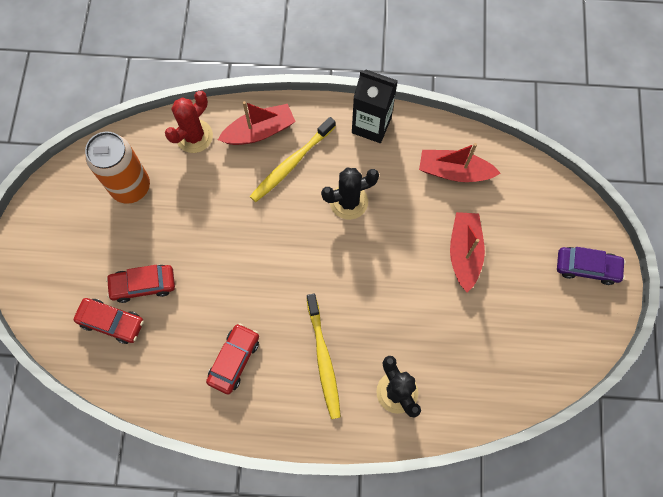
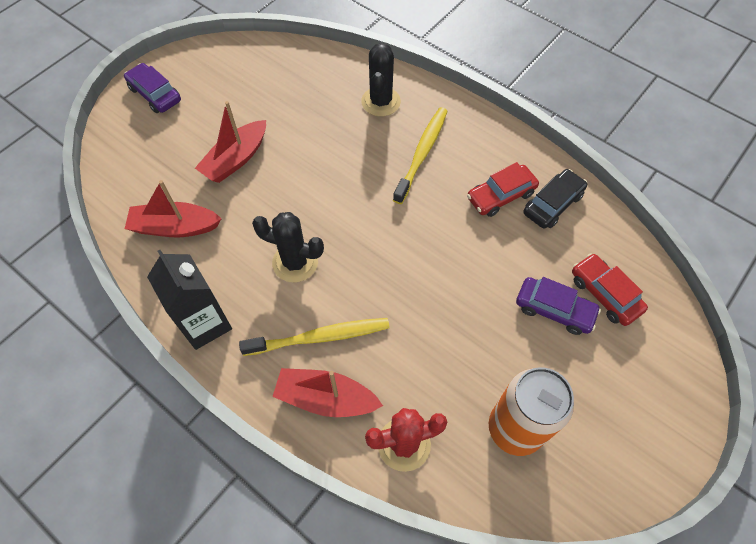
camera: 145 degrees left, 10 degrees down
red car [106,265,175,303] -> purple car [516,277,601,335]
red boat [419,143,500,182] -> red boat turned 135 degrees clockwise [125,180,222,238]
none -> black car [524,169,587,229]

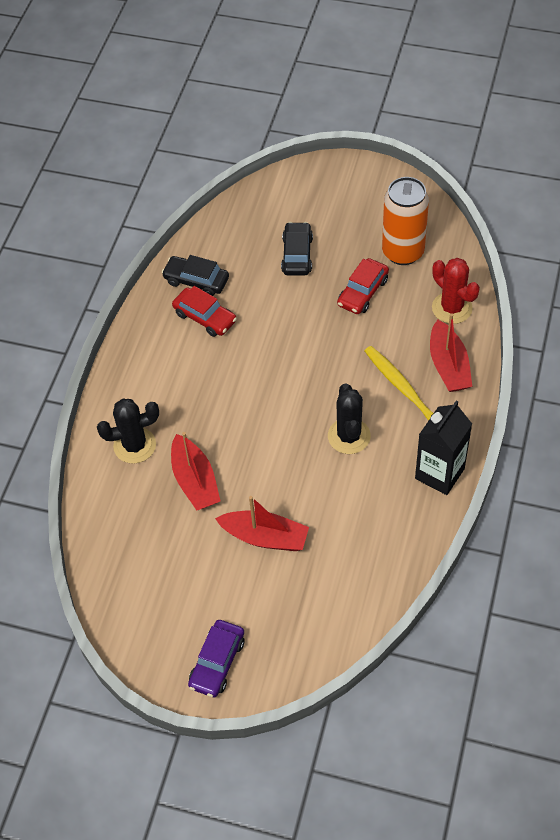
camera: 110 degrees left, 5 degrees down
red boat [125,180,222,238] -> red boat moved to [171,432,220,510]
yellow toothbrush [393,107,448,204] -> none
purple car [516,277,601,335] -> black car [281,222,313,275]
red car [572,253,648,326] -> red car moved to [337,258,389,314]

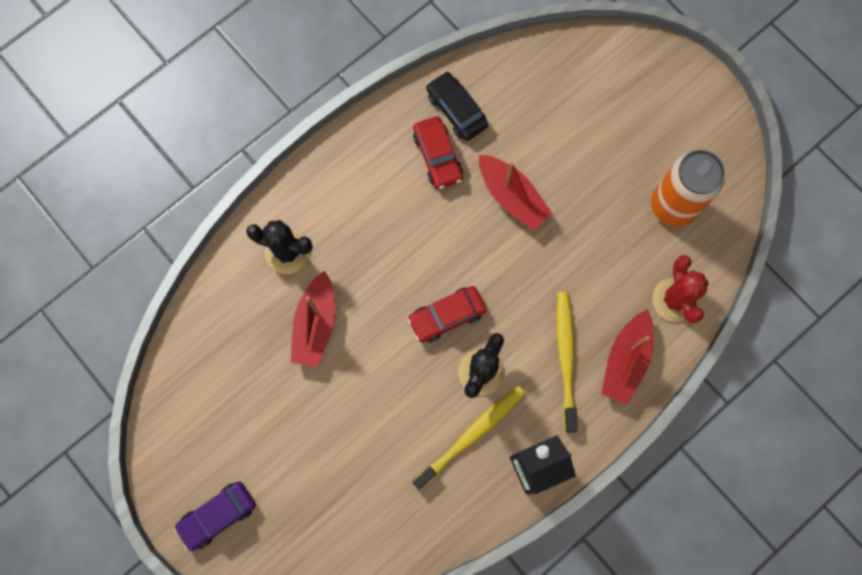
camera: 30 degrees right, 20 degrees up
red boat [215,496,309,551] -> red boat moved to [479,155,552,231]
black car [281,222,313,275] -> none
red car [337,258,389,314] -> red car moved to [408,286,486,343]
none -> yellow toothbrush [412,386,525,490]

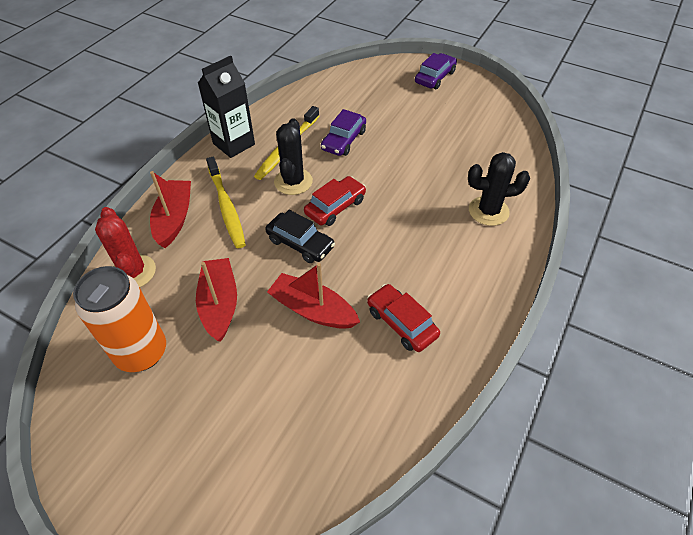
camera: 160 degrees right, 25 degrees down
red boat [291,271,335,367] -> red boat moved to [196,258,237,342]
black car [426,71,488,141] -> black car moved to [265,210,335,263]
none -> purple car [321,109,366,156]

